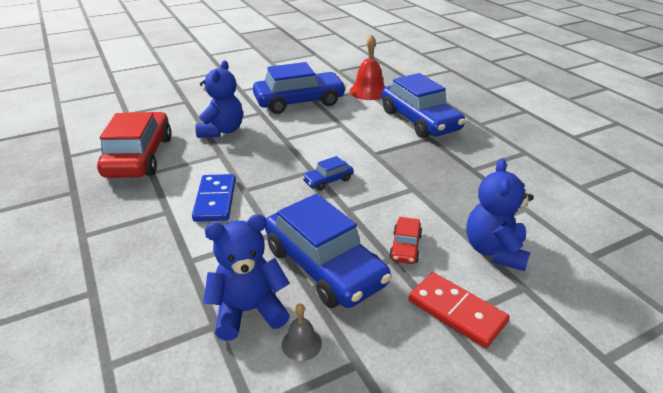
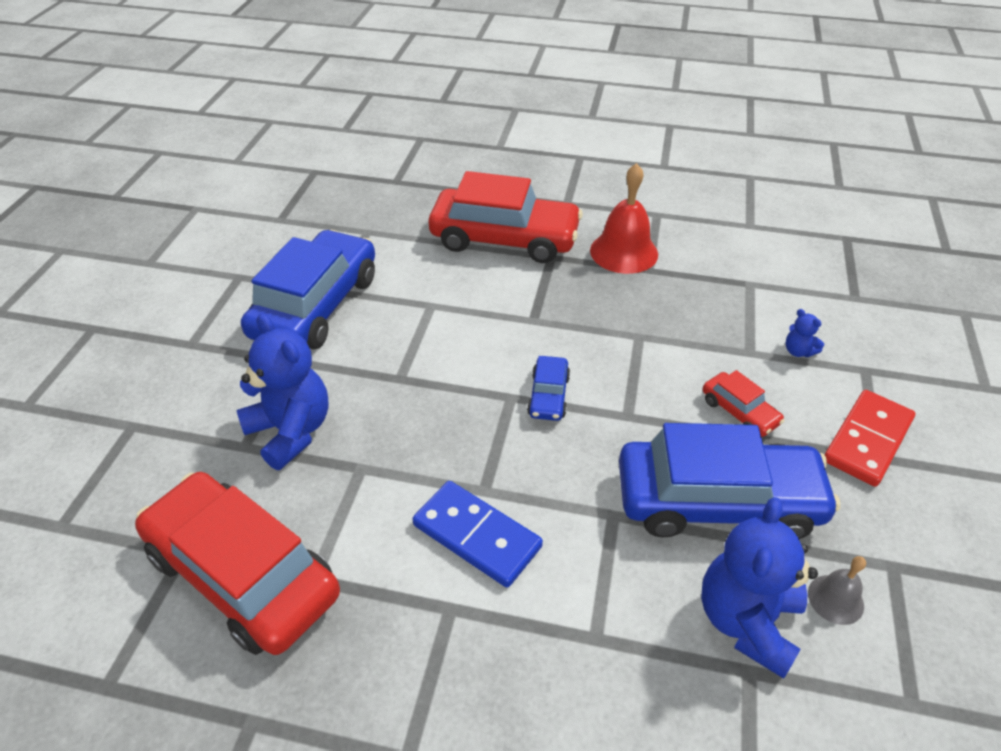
camera: 50 degrees left, 10 degrees up
red bell [349,34,385,100] -> red bell moved to [590,163,658,274]
blue car [382,73,465,138] -> red car [429,171,583,263]
red domino [408,272,510,348] -> red domino turned 45 degrees counterclockwise [824,390,915,487]
blue teddy bear [466,158,533,271] -> blue teddy bear [785,309,824,357], size x0.43

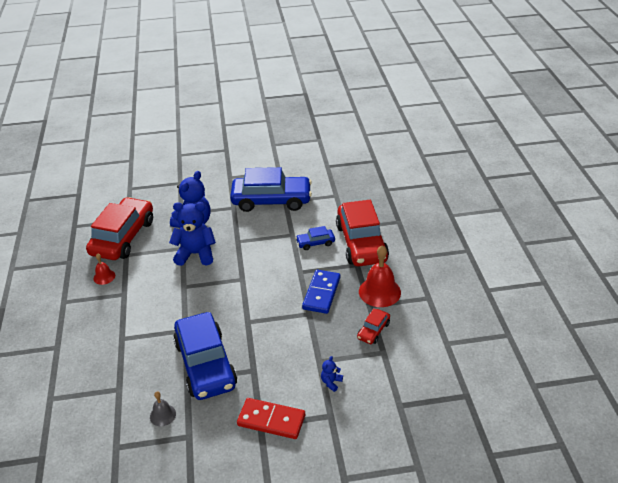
camera: 70 degrees right, 5 degrees down
blue domino [412,481,543,588] -> blue domino moved to [302,270,340,314]
blue car [527,356,570,421] -> blue car moved to [296,226,335,250]
blue teddy bear [701,497,818,679] -> blue teddy bear moved to [169,202,216,266]
red car [703,370,785,437] -> red car moved to [357,308,390,344]
none -> red bell [94,253,115,285]

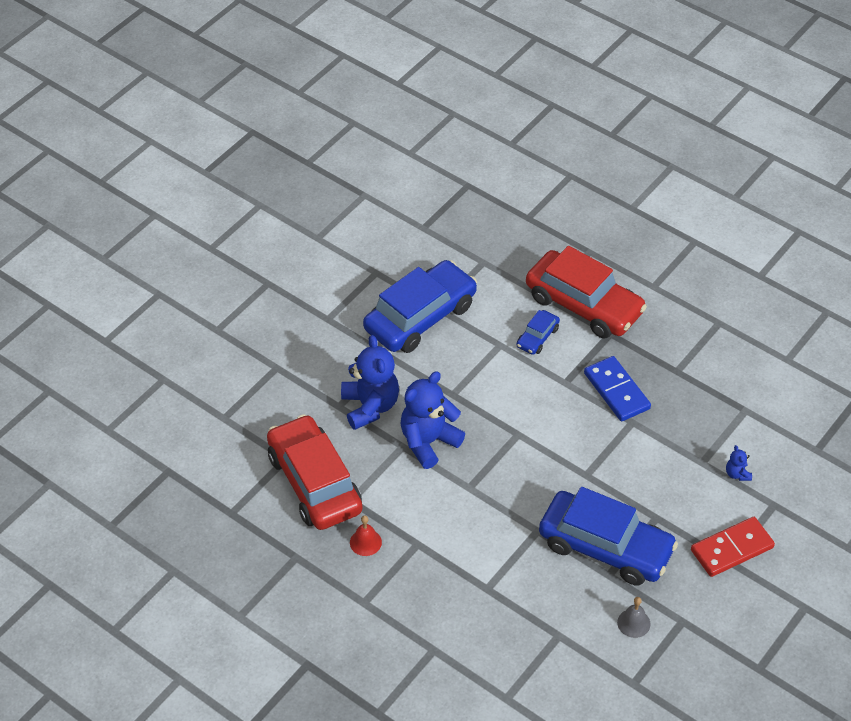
camera: 45 degrees left, 10 degrees up
red car [357,308,390,344] -> none
red bell [359,245,401,307] -> none

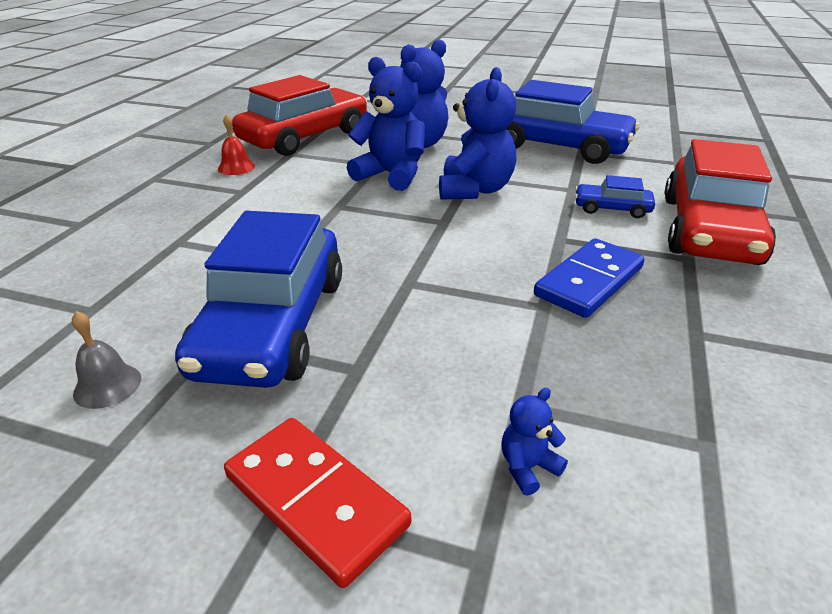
camera: 70 degrees right, 15 degrees down
none -> blue teddy bear [439,67,516,199]

